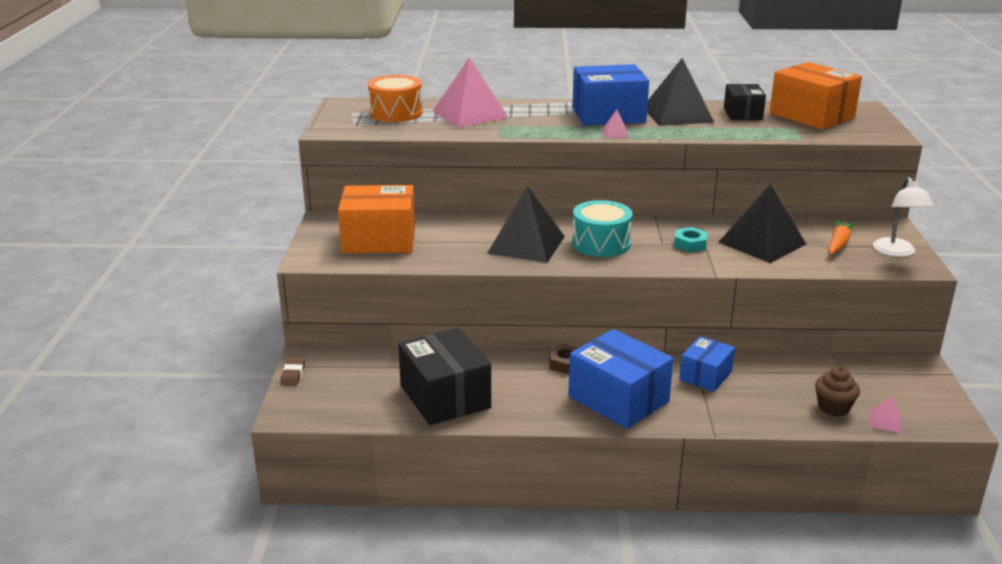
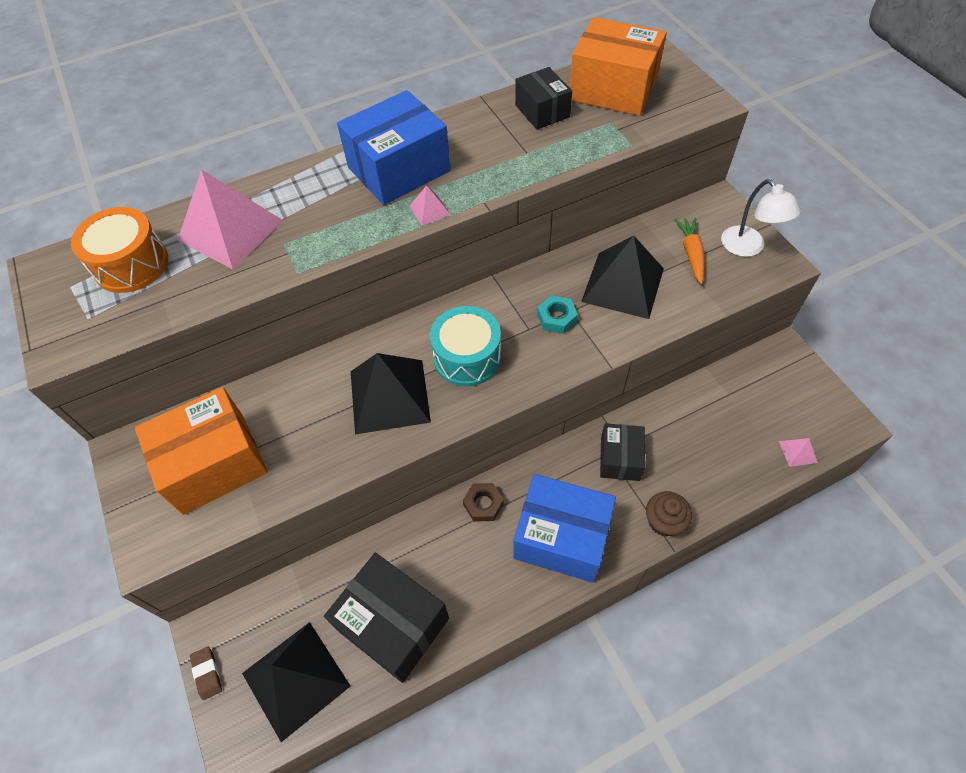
camera: 25 degrees left, 30 degrees up
black pyramid [647,58,714,126] -> black pyramid moved to [242,622,351,742]
blue box [679,336,735,392] -> black box [600,423,645,481]
brown cupcake [815,367,860,416] -> brown cupcake moved to [646,491,692,537]

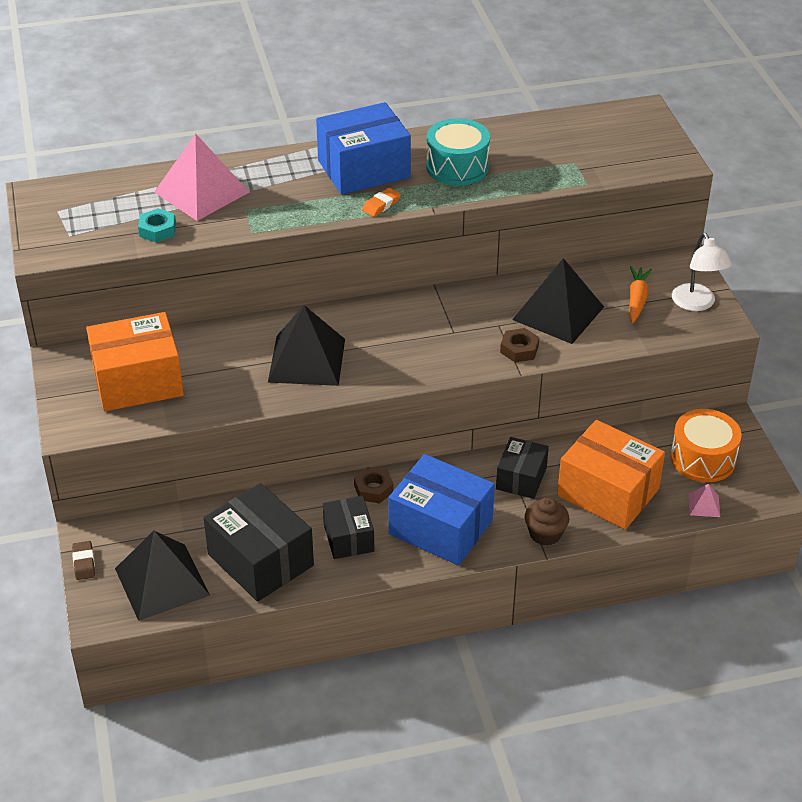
camera: 10 degrees right, 15 degrees down
orange drum [71,207,168,293] -> orange drum moved to [670,409,742,482]
pink pyramid [410,185,451,226] -> orange eraser [362,188,401,217]
turquoise drum [430,306,501,386] -> turquoise drum moved to [426,118,490,186]
black box [515,67,572,130] -> black box moved to [323,496,374,559]
turquoise nut [537,295,578,334] -> turquoise nut moved to [138,208,176,243]
orange box [570,17,667,116] -> orange box moved to [557,420,665,530]
none -> brown nut [500,328,539,363]

